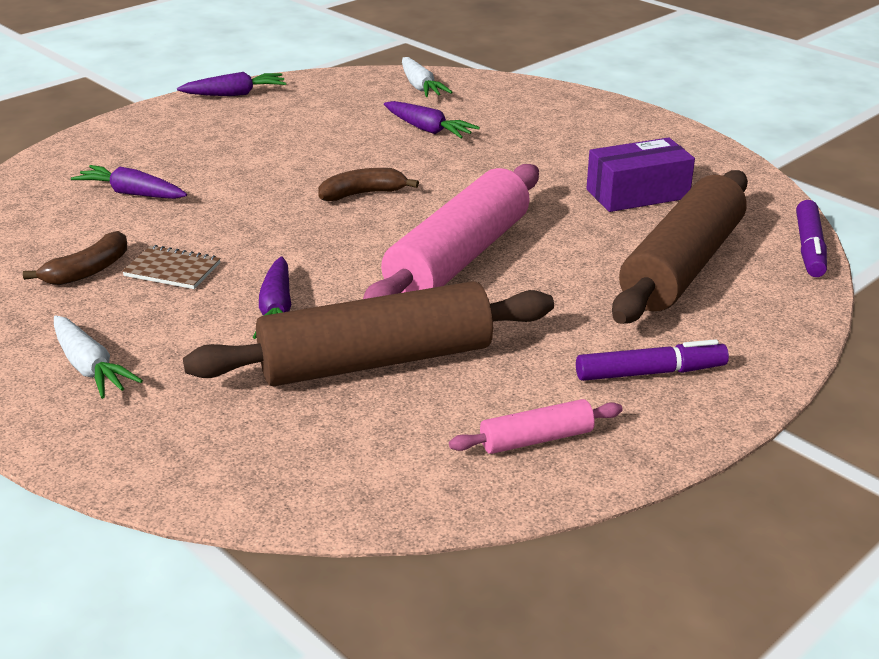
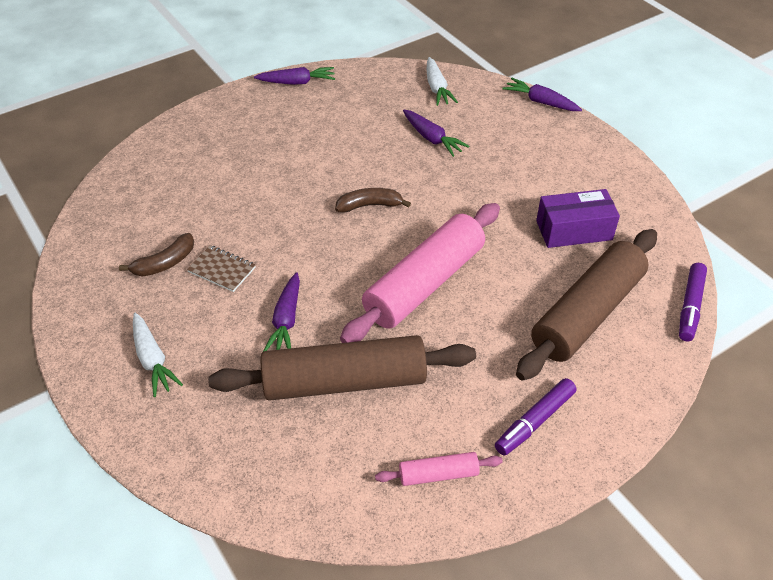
camera: 10 degrees right, 15 degrees up
purple carrot [71,165,187,199] -> purple carrot moved to [502,78,582,111]
purple marker [576,339,729,381] -> purple marker turned 135 degrees clockwise [495,378,576,456]

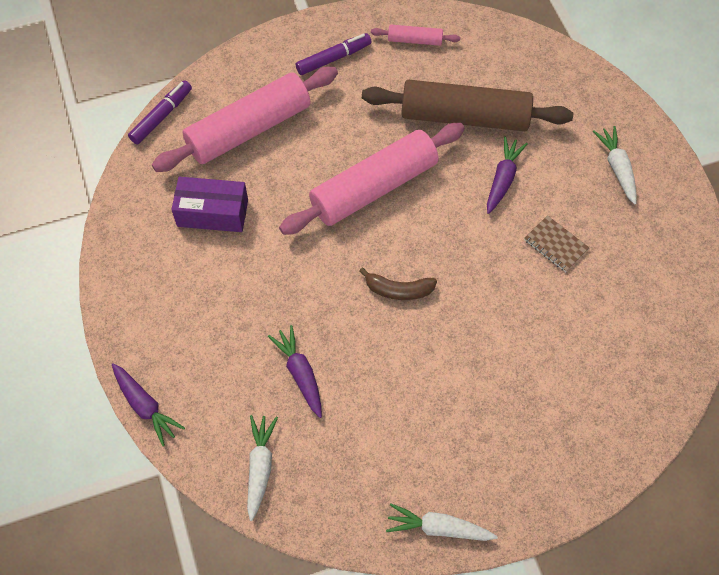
camera: 165 degrees left, 15 degrees up
brown banana [119,233,194,277] -> none
purple carrot [254,67,335,85] -> white carrot [386,503,498,541]
brown rolling pin [516,229,657,380] -> pink rolling pin [152,67,338,172]

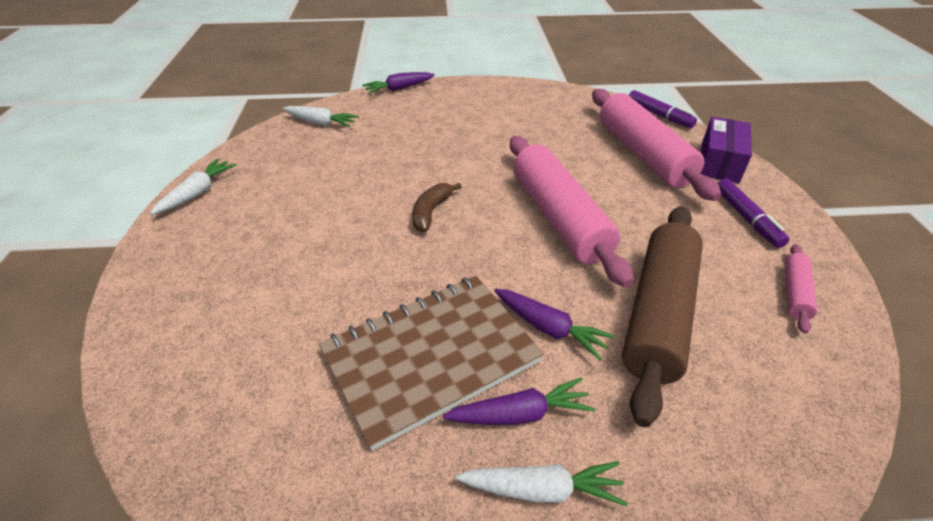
camera: 105 degrees right, 20 degrees down
purple box [171,177,248,232] -> purple box moved to [700,117,752,183]
purple carrot [268,325,322,418] -> purple carrot moved to [443,377,595,425]
brown notebook [524,215,590,272] -> brown notebook [319,276,544,451], size x2.42

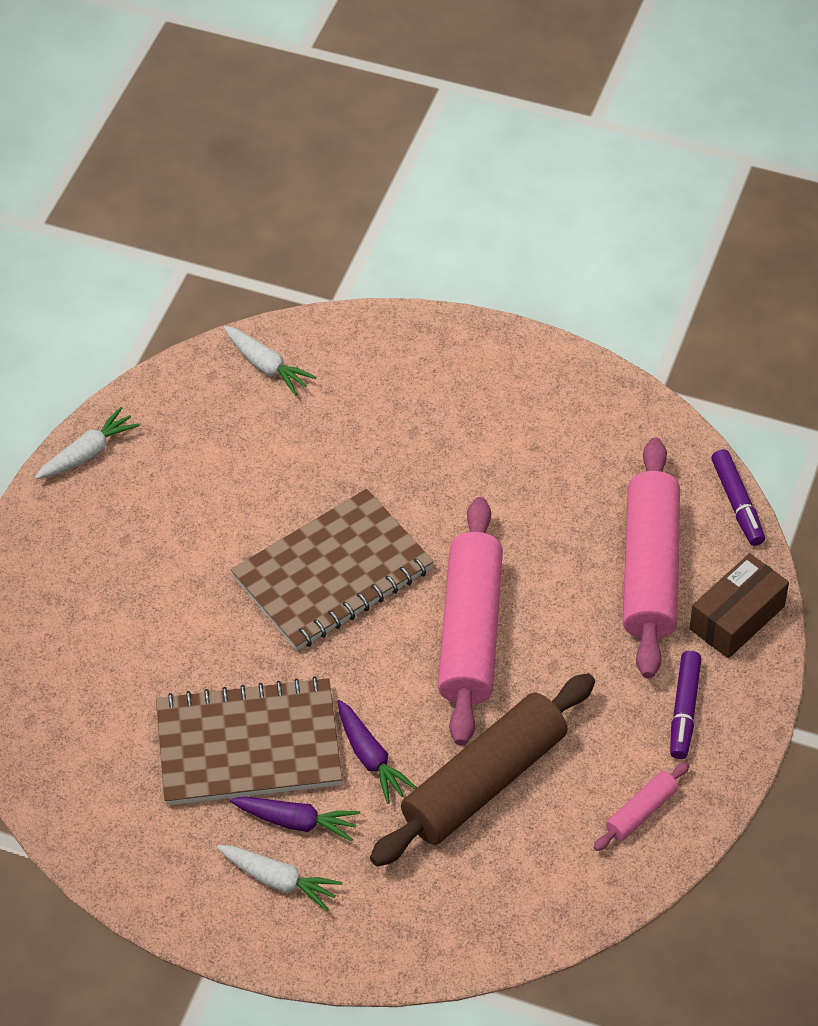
camera: 25 degrees right, 10 degrees up
purple carrot [362,72,435,94] -> none
brown banana [412,183,462,232] -> brown notebook [231,489,434,651]
purple box [700,117,752,183] -> brown box [689,553,789,658]

